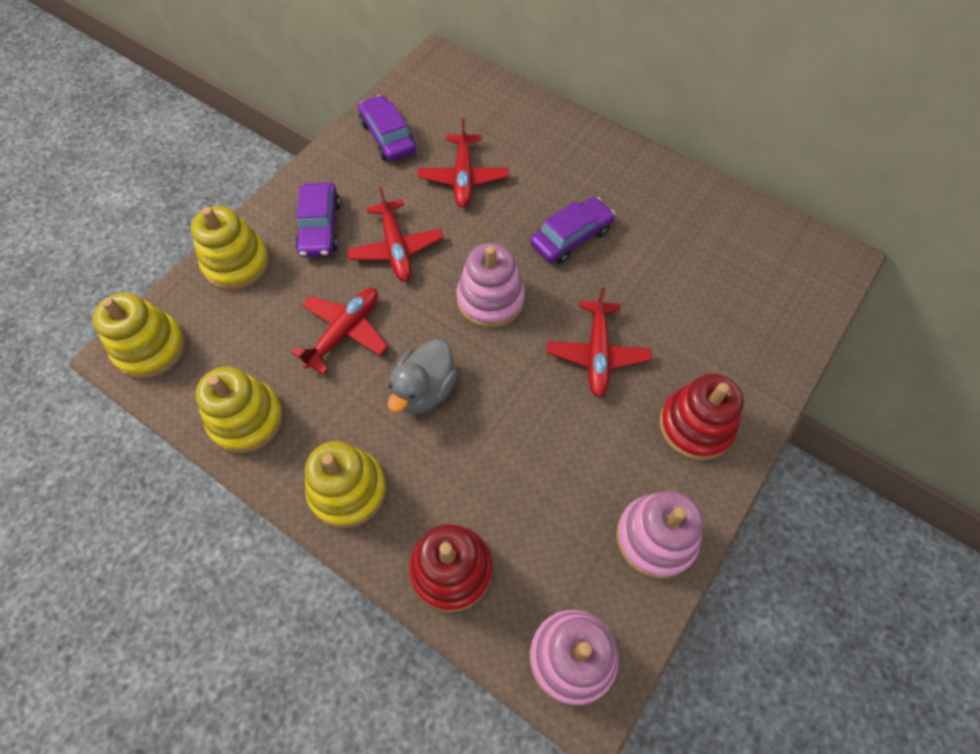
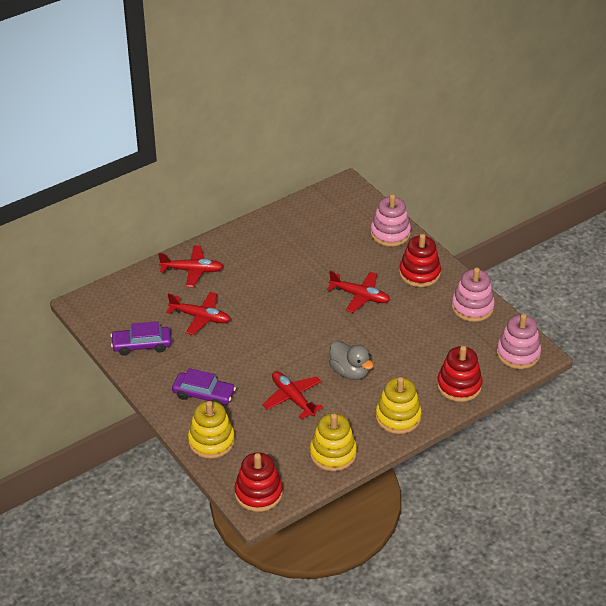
camera: 70 degrees left, 20 degrees down
yellow stacking toy [93,293,185,378] -> red stacking toy [234,452,283,512]
red plane [347,187,443,282] -> red plane moved to [158,246,224,287]
pink stacking toy [456,243,525,328] -> pink stacking toy moved to [371,194,411,246]
purple car [530,197,615,264] -> none

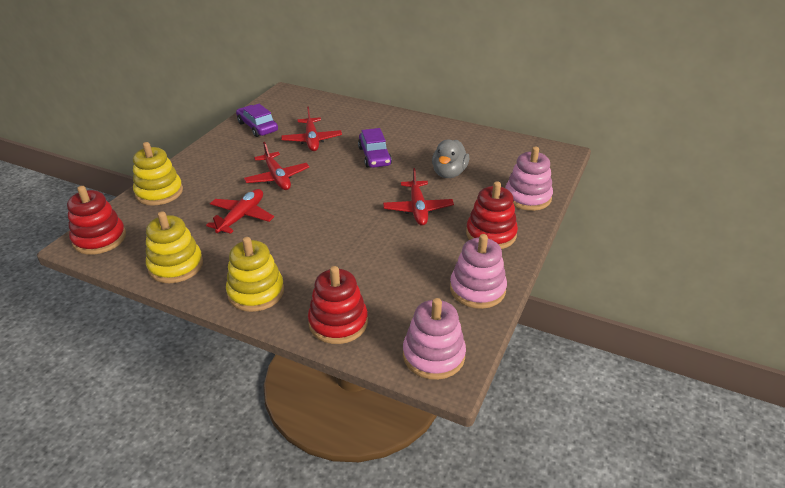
camera: 60 degrees right, 5 degrees down
red plane [158,246,224,287] -> red plane moved to [244,142,309,190]
purple car [172,368,236,405] -> purple car moved to [358,128,392,168]
grey duck [329,341,373,380] -> grey duck moved to [432,140,469,178]

